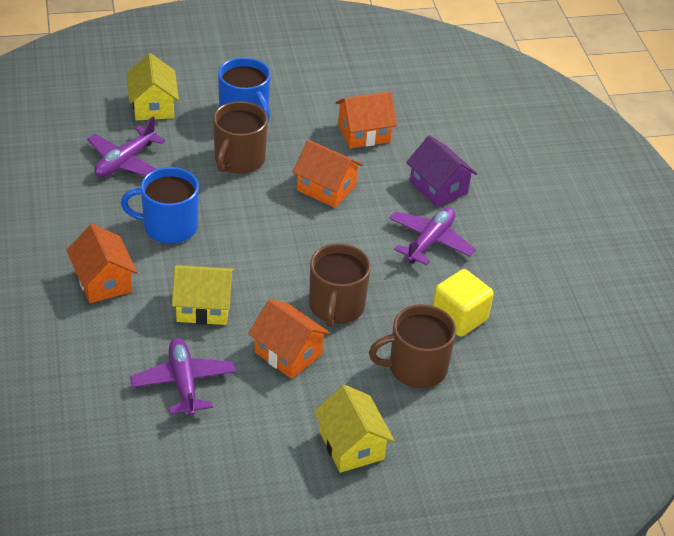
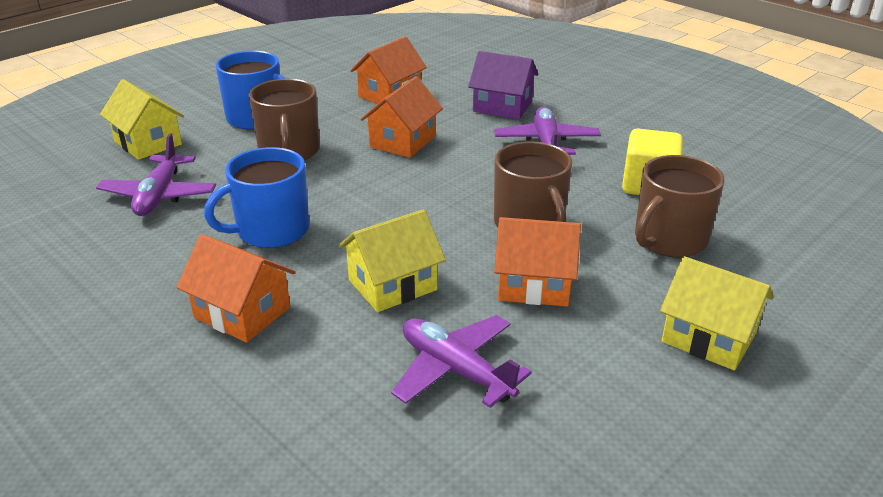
camera: 30 degrees left, 10 degrees down
orange house [293,140,363,208] -> orange house turned 60 degrees counterclockwise [361,76,443,158]

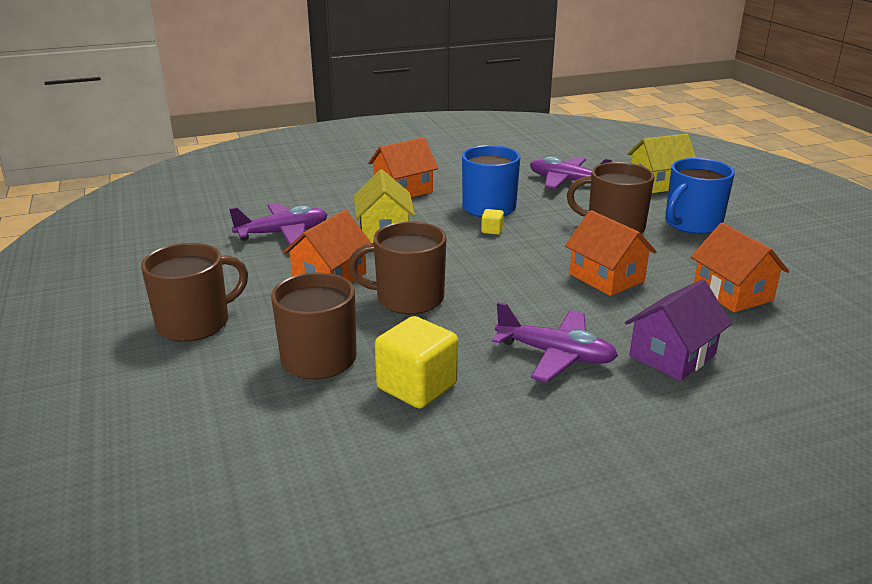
camera: 115 degrees right, 5 degrees down
yellow house [660,256,773,370] -> brown mug [141,243,248,342]
none -> yellow cube [481,209,504,235]

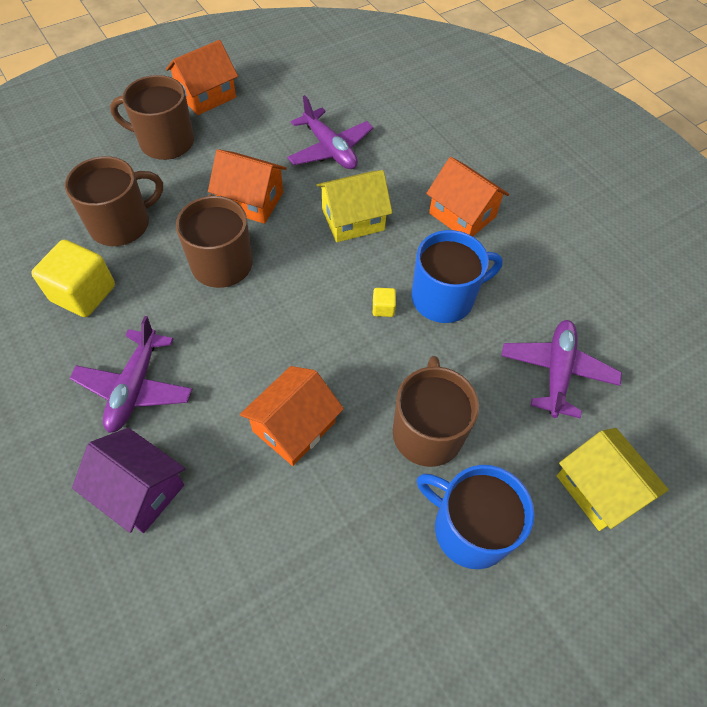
camera: 75 degrees right, 30 degrees up
brown mug [141,243,248,342] -> brown mug turned 150 degrees clockwise [110,75,194,160]
orange house [691,223,789,313] -> orange house moved to [166,40,238,115]

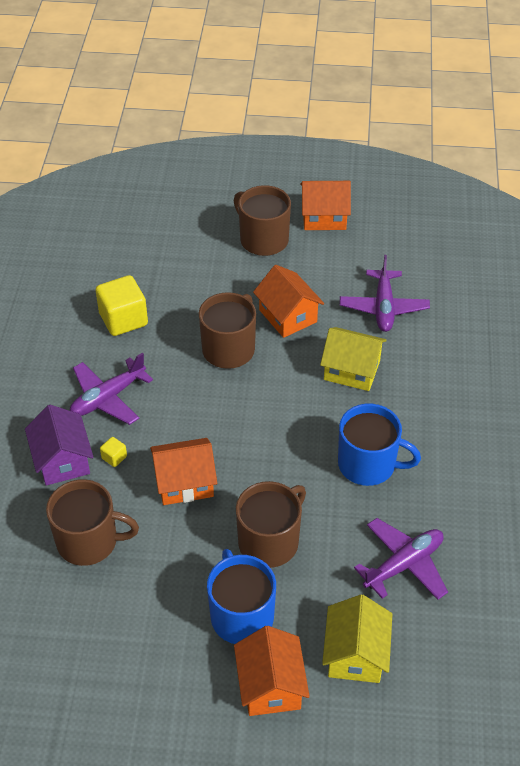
camera: 40 degrees right, 10 degrees down
brown mug [65,156,163,246] -> brown mug moved to [46,479,139,566]
yellow cube [373,288,396,317] -> yellow cube moved to [100,437,127,467]
orange house [426,157,509,236] -> orange house moved to [234,626,310,716]

